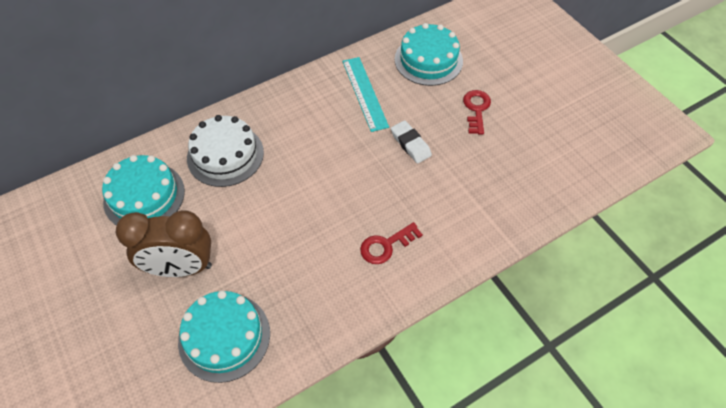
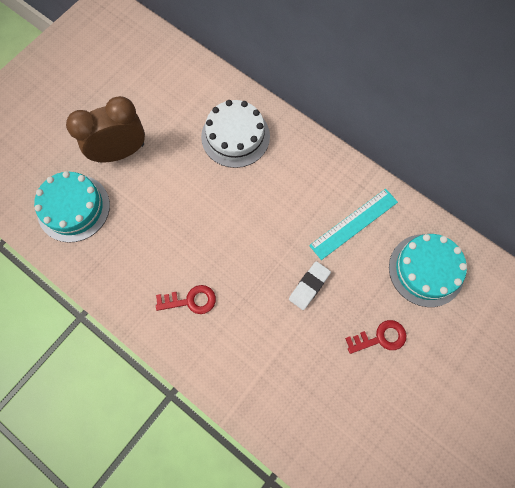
camera: 70 degrees right, 15 degrees up
turquoise cake [102,155,185,226] -> none
brown clock [116,210,212,277] -> brown clock turned 90 degrees clockwise [66,96,145,162]
red key [360,222,423,264] -> red key turned 135 degrees clockwise [156,285,216,314]

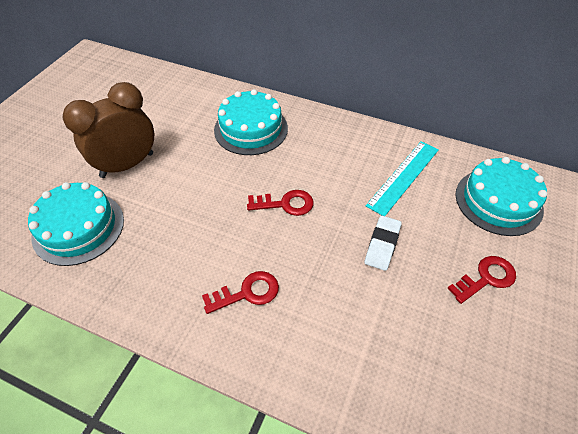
camera: 15 degrees left, 20 degrees down
white cake [201,100,270,168] -> turquoise cake [214,89,288,155]
none -> red key [247,190,314,216]

